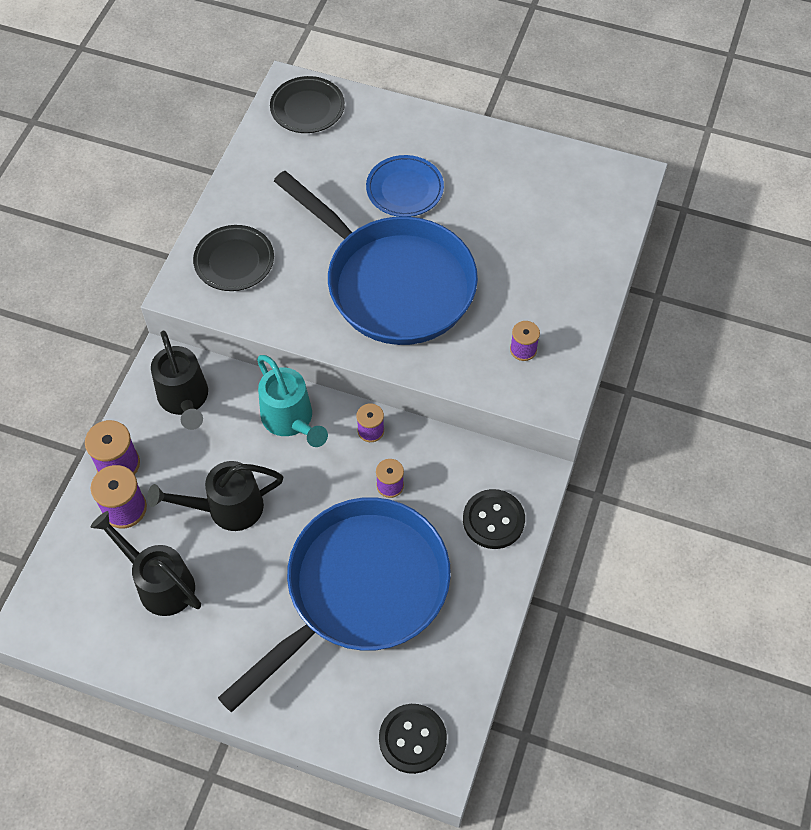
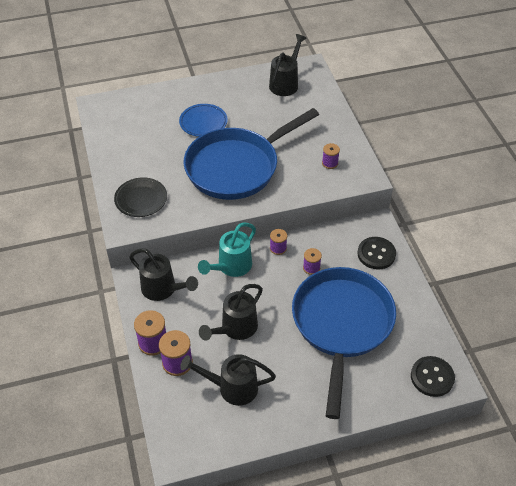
camera: 35 degrees left, 10 degrees down
turquoise watering can [257,355,328,447] -> turquoise watering can turned 105 degrees clockwise [198,223,256,277]
black plate [270,76,345,133] -> none
blue pan [274,171,478,345] -> blue pan turned 135 degrees clockwise [183,108,319,200]
none -> black watering can [269,34,307,96]

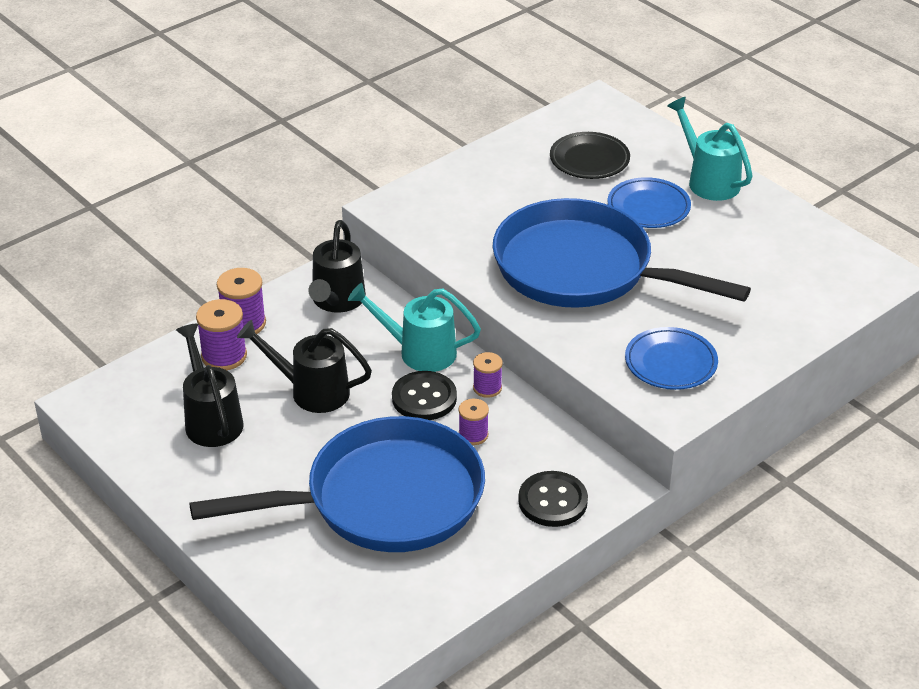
camera: 65 degrees right, 10 degrees down
black plate [114,177,167,217] -> black plate moved to [550,132,630,179]
black watering can [269,34,307,96] -> none
purple spool [322,143,340,169] -> blue plate [625,327,718,390]
black button [411,356,455,397] -> black button moved to [392,371,457,420]
none -> turquoise watering can [667,97,753,201]

